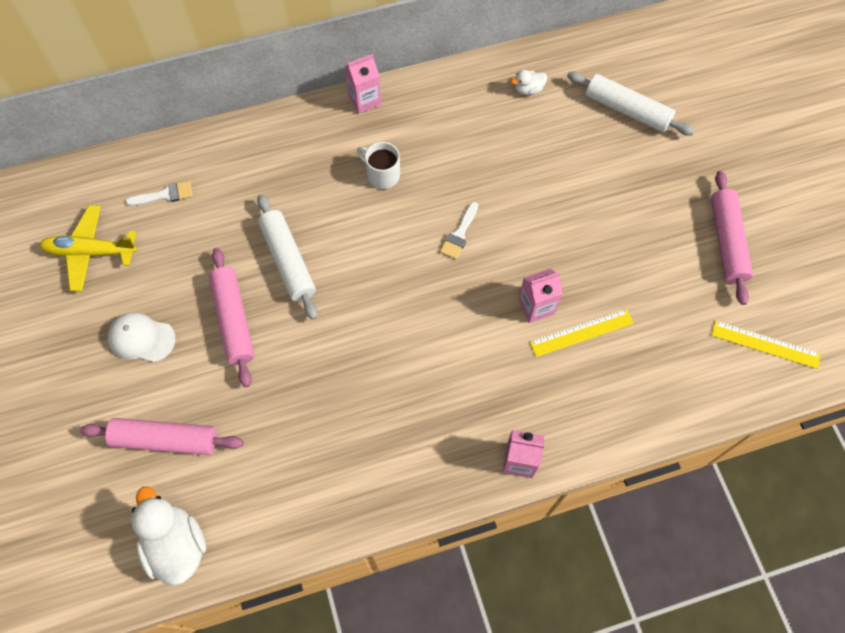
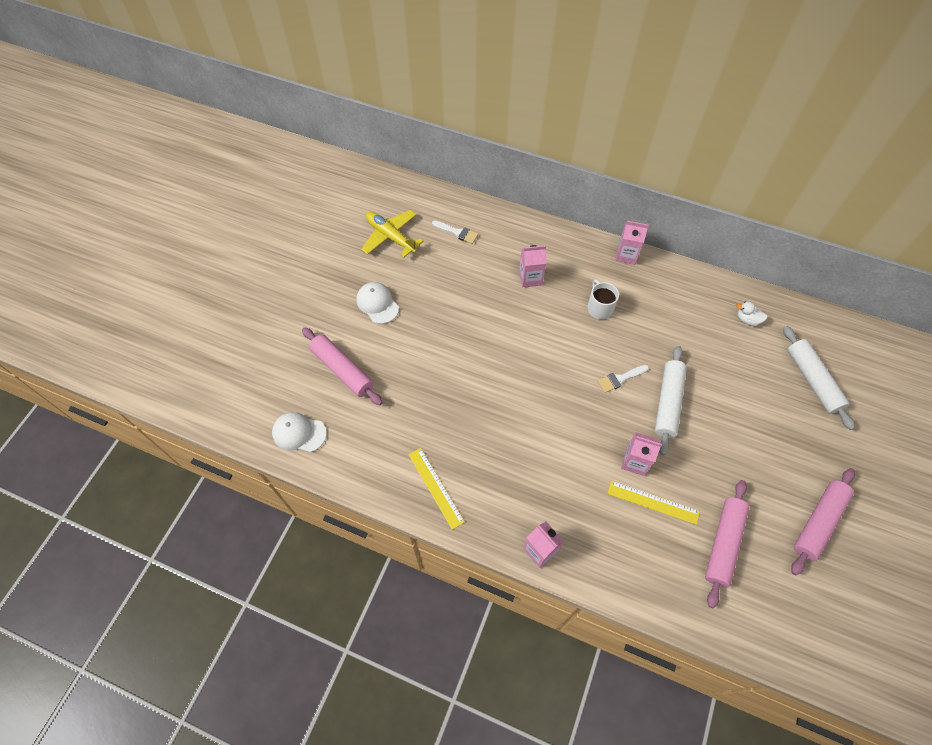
camera: 40 degrees right, 5 degrees down
white duck [131,486,206,586] -> white cap [272,412,327,452]
pink rolling pin [209,248,255,387] -> pink rolling pin moved to [705,480,750,608]
white rolling pin [257,194,317,320] -> white rolling pin moved to [655,346,687,456]
yellow ruler [711,320,821,369] -> yellow ruler moved to [408,448,465,530]
none -> pink carton [519,245,546,287]

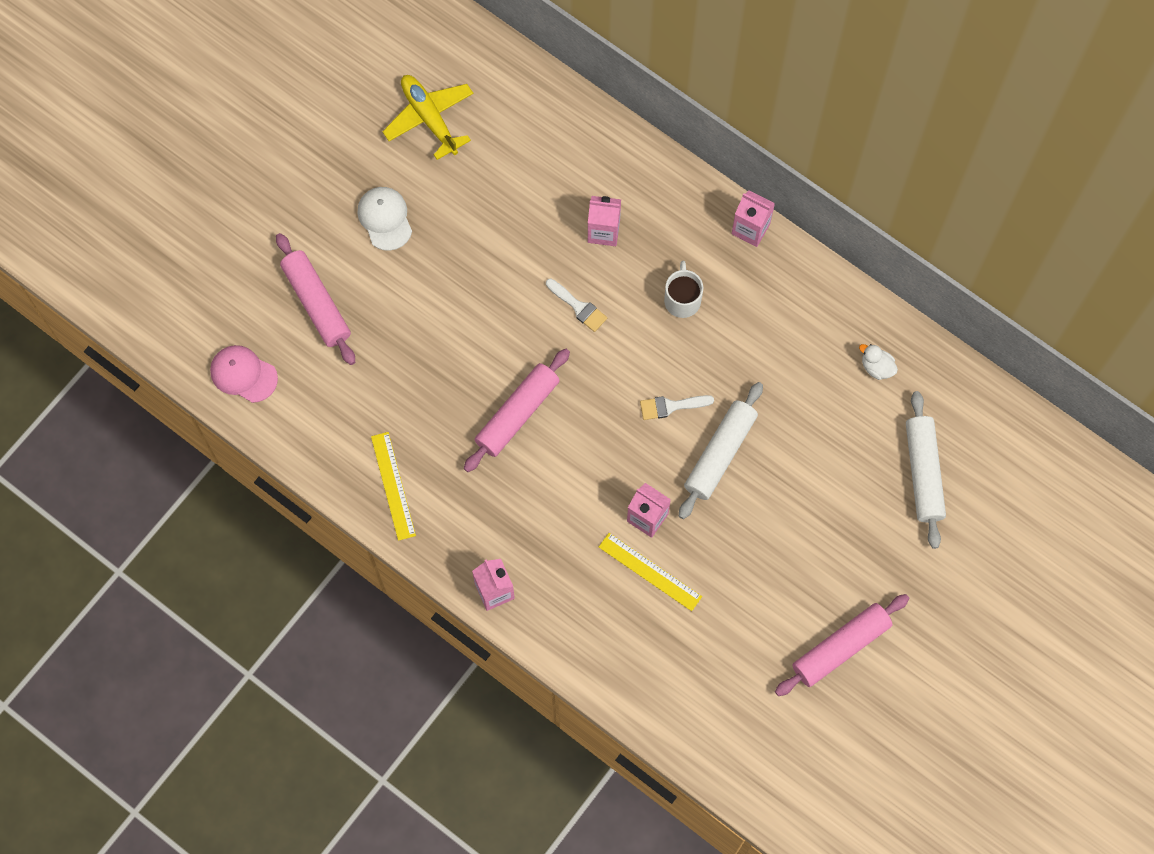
camera: 15 degrees right, 10 degrees up
white cap [272,412,327,452] -> pink cap [210,345,278,403]
white brush [432,221,478,244] -> white brush moved to [546,279,607,332]
pink rolling pin [705,480,750,608] -> pink rolling pin moved to [464,349,570,472]

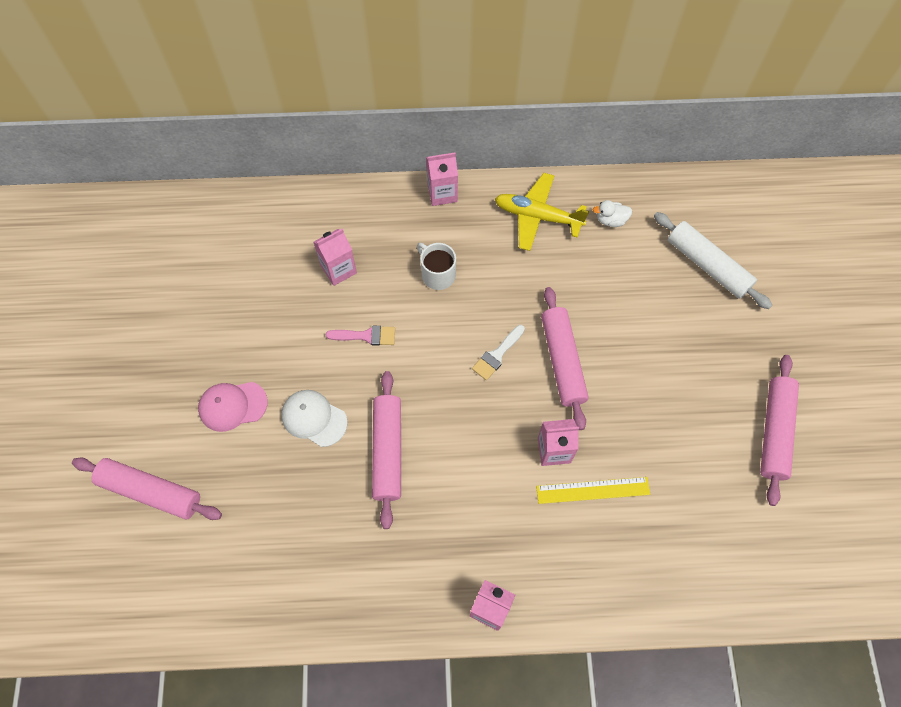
camera: 40 degrees left, 5 degrees down
pink cap [210,345,278,403] -> pink cap moved to [198,382,268,432]
white cap [357,187,412,251] -> white cap moved to [281,390,348,447]
yellow ruler [371,432,416,541] -> none
yellow plane [382,75,473,160] -> yellow plane moved to [495,173,589,251]
white brush [546,279,607,332] -> pink brush [326,326,395,346]
white rolling pin [679,382,763,519] -> pink rolling pin [541,287,589,430]

